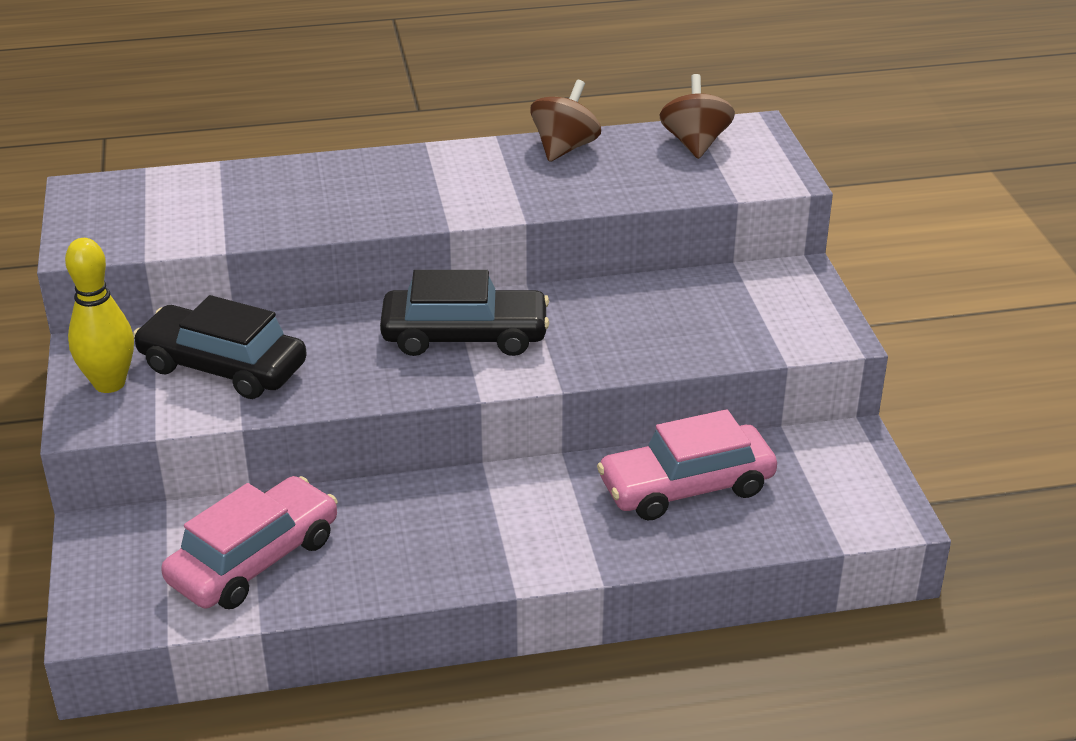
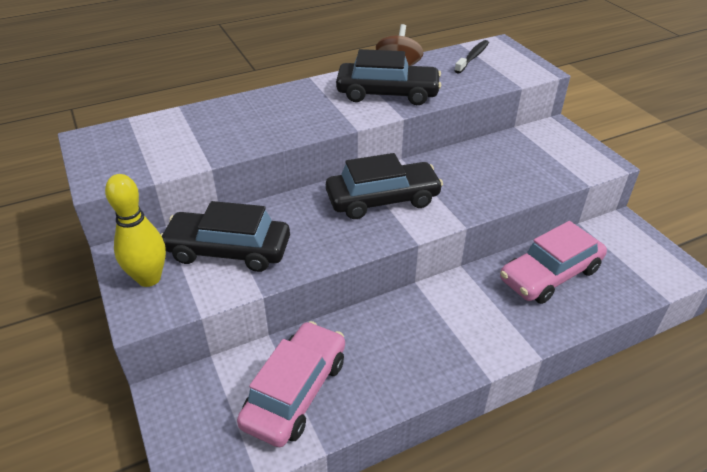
camera: 15 degrees left, 5 degrees up
brown spinning top [659,74,735,159] -> black toothbrush [454,40,489,74]
none -> black car [336,49,441,105]

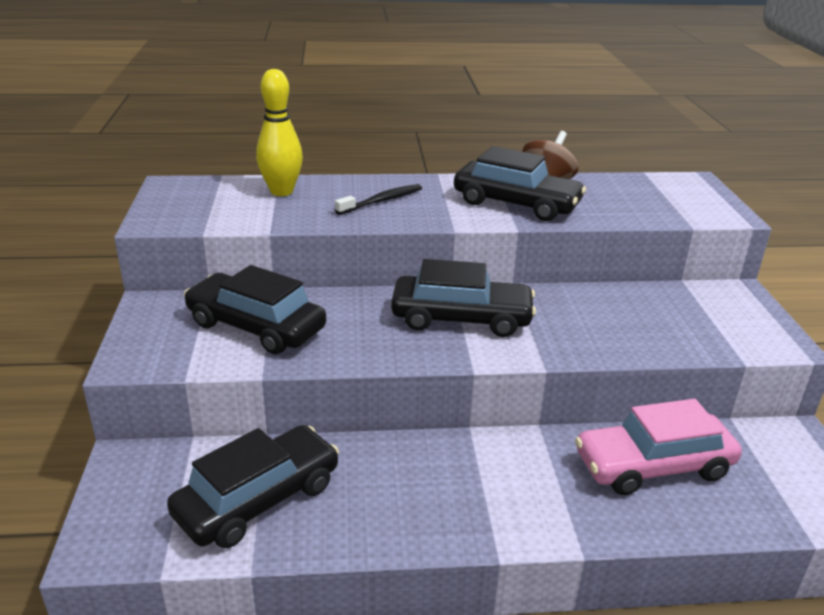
camera: 20 degrees right, 10 degrees down
yellow bowling pin [105,174,166,287] -> yellow bowling pin moved to [256,69,303,196]
pink car [237,321,345,447] -> black car [167,425,339,548]
black toothbrush [454,40,489,74] -> black toothbrush moved to [335,184,422,215]

